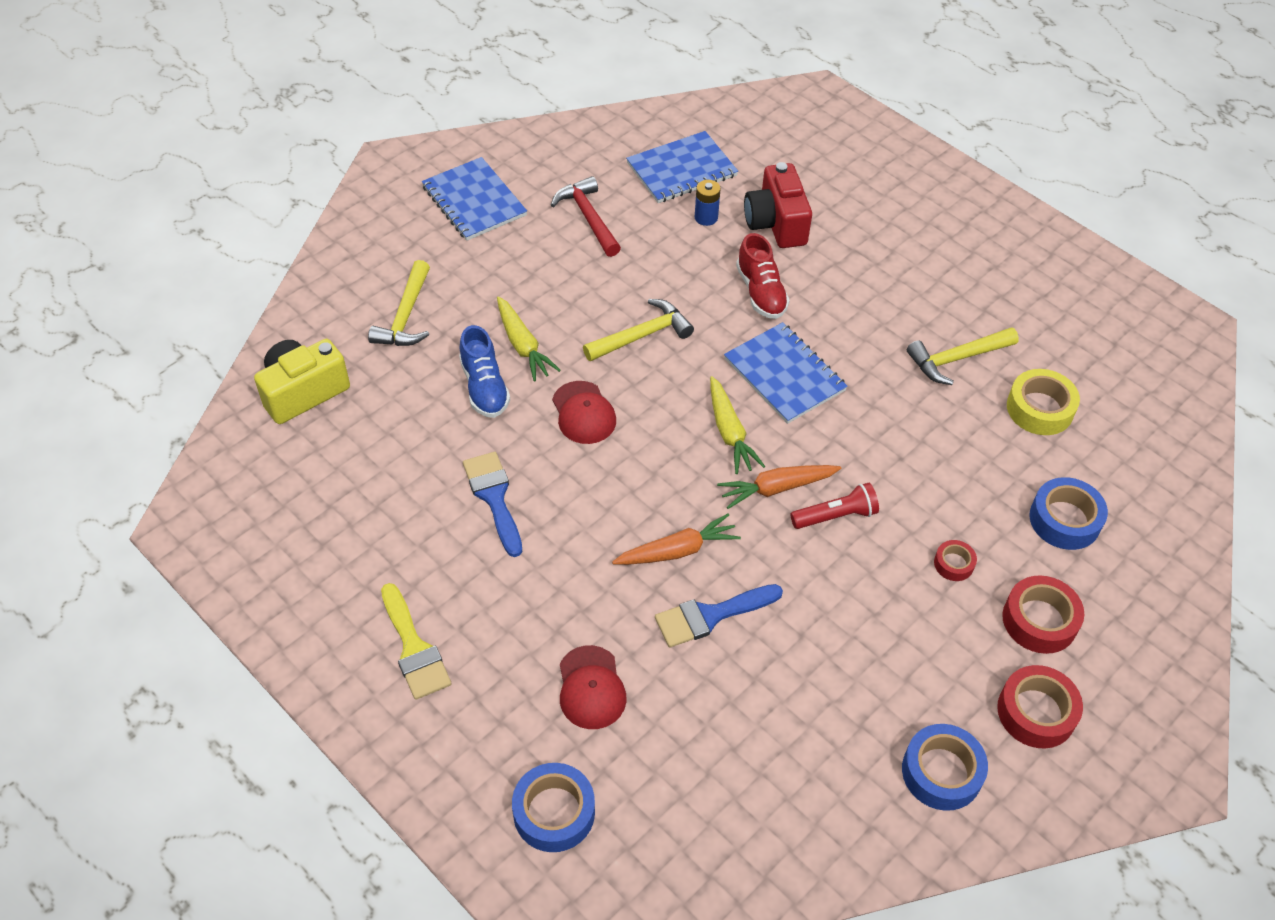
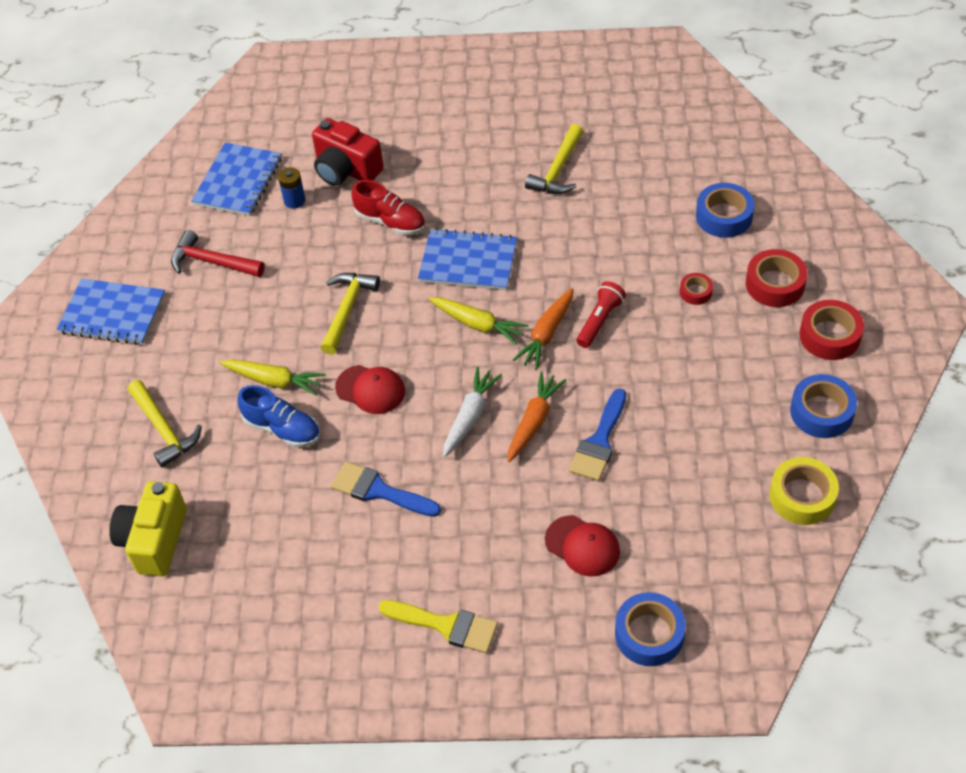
camera: 40 degrees left, 0 degrees up
yellow tape [1007,369,1080,435] -> yellow tape moved to [769,457,839,525]
none -> white carrot [443,367,502,457]

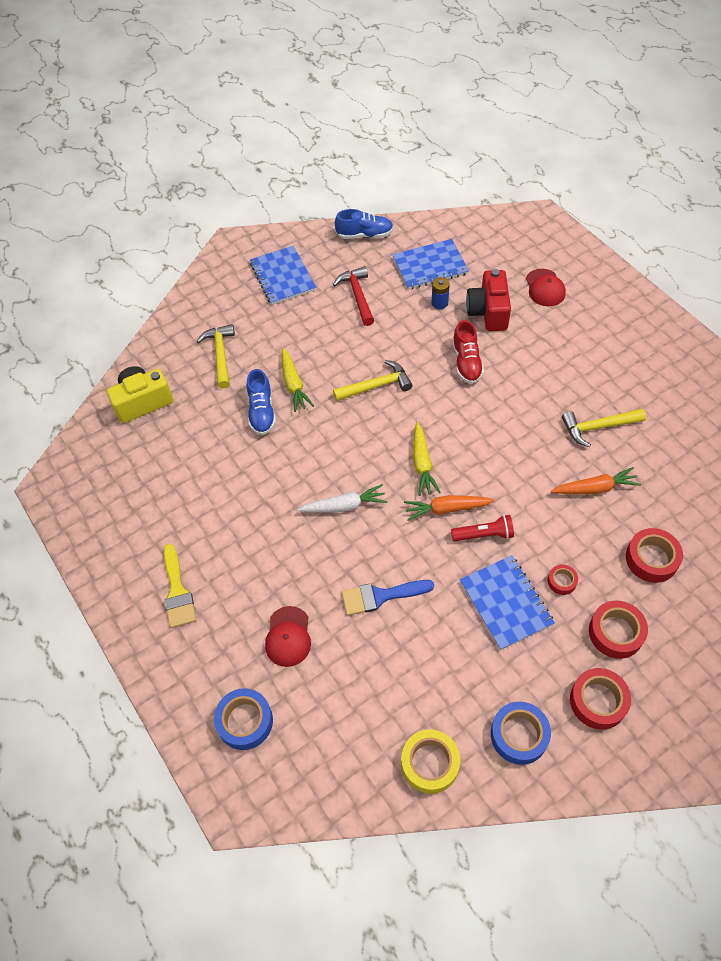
camera: 55 degrees right, 5 degrees up
yellow hammer [128,380,202,467] -> yellow hammer turned 150 degrees clockwise [197,324,235,389]
blue brush [331,462,441,517] -> none
red cap [335,365,405,414] -> red cap moved to [526,269,566,306]
blue notebook [418,228,517,290] -> blue notebook moved to [460,555,555,650]
orange carrot [508,371,566,462] -> orange carrot moved to [551,467,641,494]
blue tape [696,183,755,238] -> red tape [626,528,683,583]
none -> blue shoe [335,209,394,239]

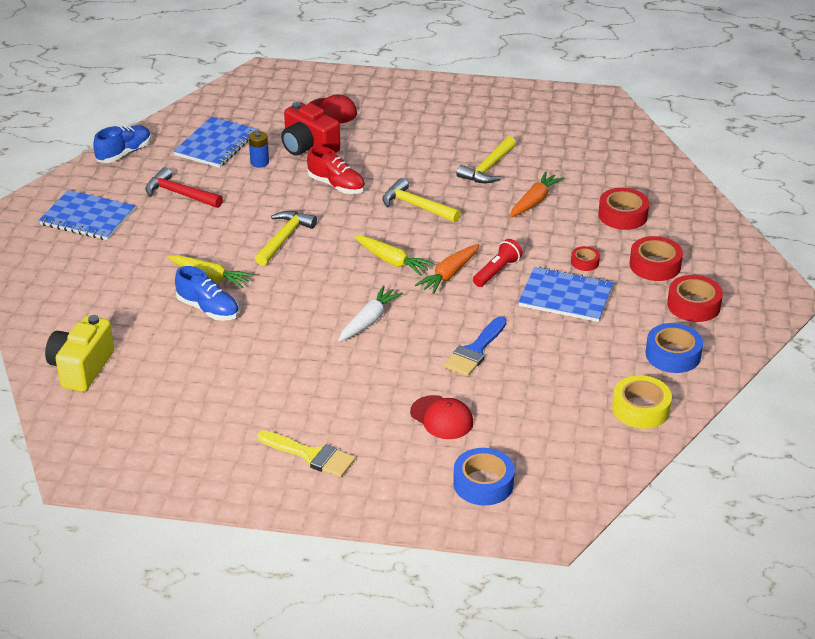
camera: 50 degrees left, 20 degrees down
yellow hammer [197,324,235,389] -> yellow hammer moved to [382,178,461,222]

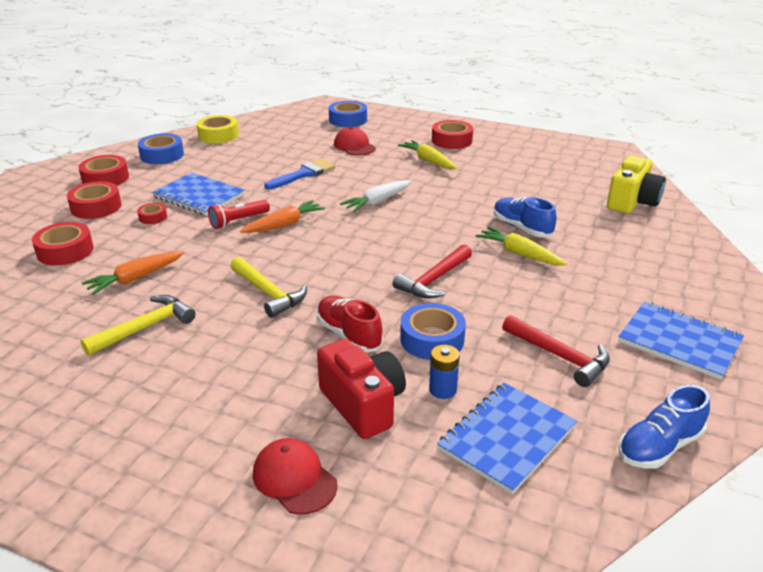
camera: 165 degrees left, 5 degrees down
yellow hammer [255,211,317,266] -> red hammer [392,244,472,299]
yellow brush [257,430,355,478] -> red tape [432,120,473,149]
yellow carrot [354,236,434,276] -> yellow carrot moved to [398,140,457,169]
none -> blue tape [400,303,466,360]

